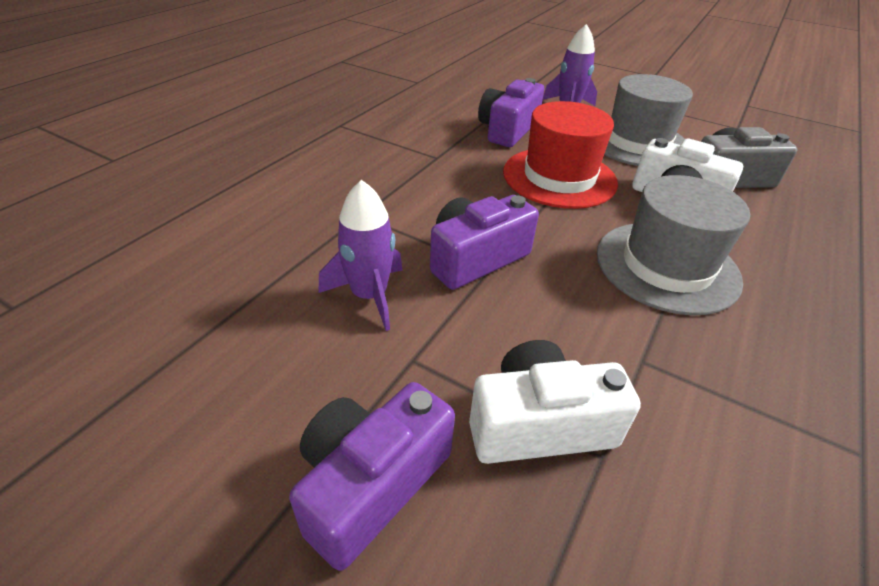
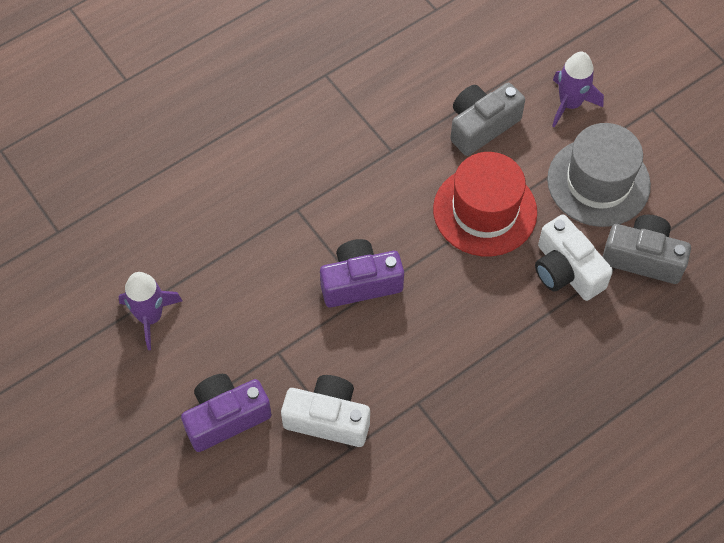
camera: 25 degrees right, 20 degrees up
purple rocket [319,180,403,331] -> purple rocket moved to [119,272,183,350]
purple camera [478,78,544,147] -> grey camera [450,83,525,156]
grey hat [597,175,750,315] -> none

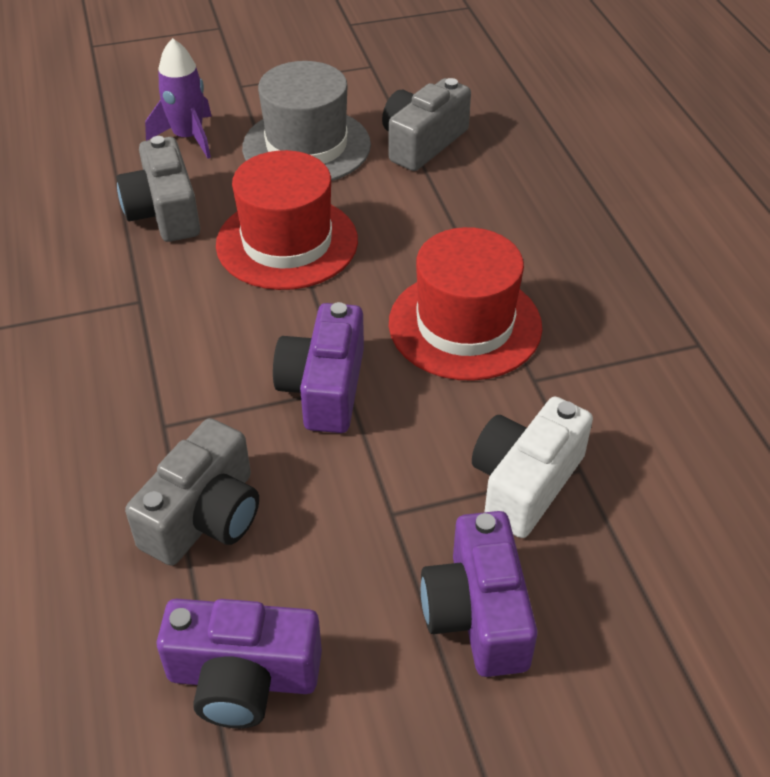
camera: 70 degrees left, 15 degrees down
purple rocket [119,272,183,350] -> purple camera [157,599,322,728]
white camera [535,214,613,301] -> none
none -> grey camera [125,418,259,566]
none -> red hat [389,227,542,381]

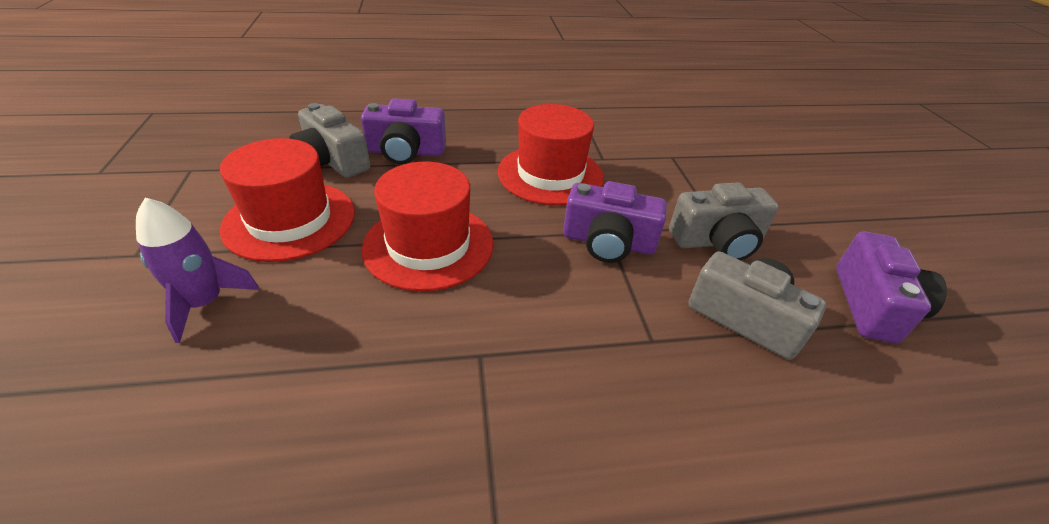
camera: 85 degrees left, 5 degrees down
grey camera [117,136,200,242] -> grey camera moved to [669,183,778,260]
grey hat [242,61,371,181] -> red hat [220,138,355,262]
purple camera [421,511,538,677] -> purple camera moved to [361,99,446,165]
white camera [472,396,593,538] -> none

